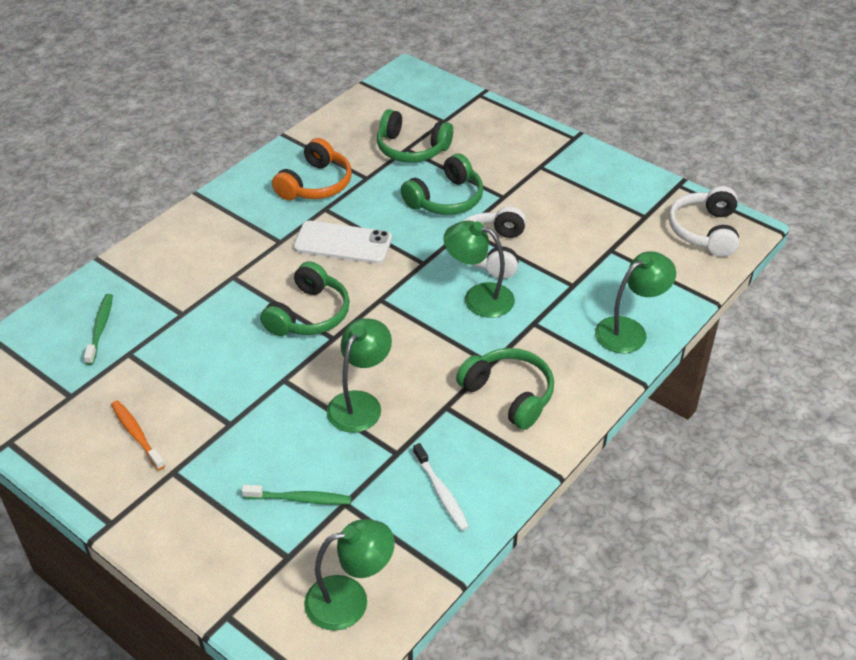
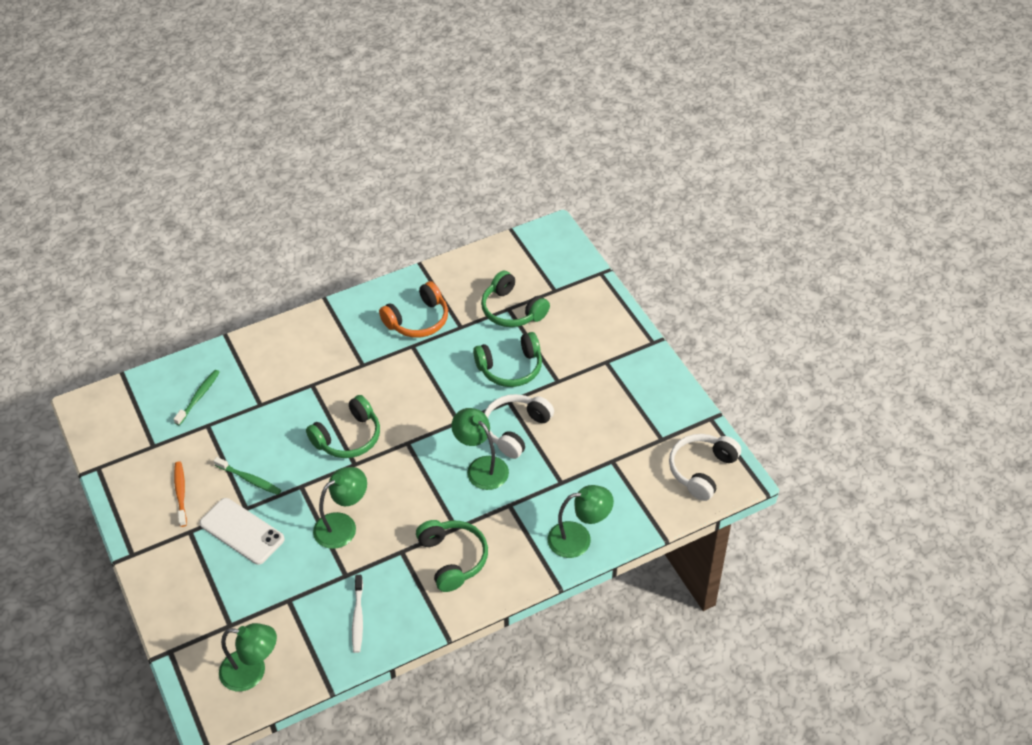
camera: 25 degrees right, 5 degrees up
green toothbrush [242,485,351,505] -> green toothbrush moved to [213,457,281,495]
white phone [293,221,392,264] -> white phone moved to [200,498,285,565]

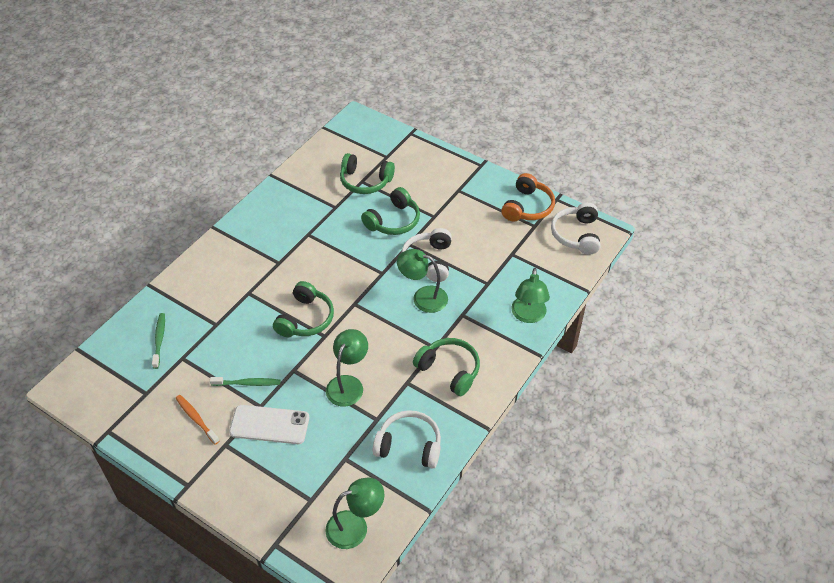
camera: 30 degrees left, 0 degrees up
white toothbrush [352,575,363,653] -> white headphones [373,410,441,469]
orange headphones [379,281,448,338] -> orange headphones moved to [502,173,555,221]
green lamp [548,485,614,558] -> green lamp turned 135 degrees clockwise [511,268,550,323]

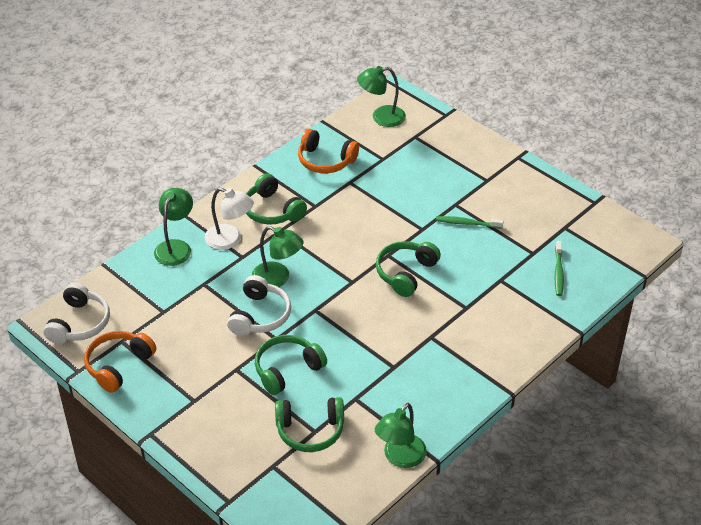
camera: 170 degrees left, 5 degrees down
orange toothbrush [176,395,219,445] -> none
white phone [229,405,309,444] -> none
green lamp [326,329,368,407] -> green lamp moved to [375,403,427,468]
green headphones [340,153,395,194] -> green headphones turned 150 degrees clockwise [275,397,344,452]
white headphones [373,410,441,469] -> orange headphones [298,129,359,173]
none -> white lamp [205,188,254,250]

